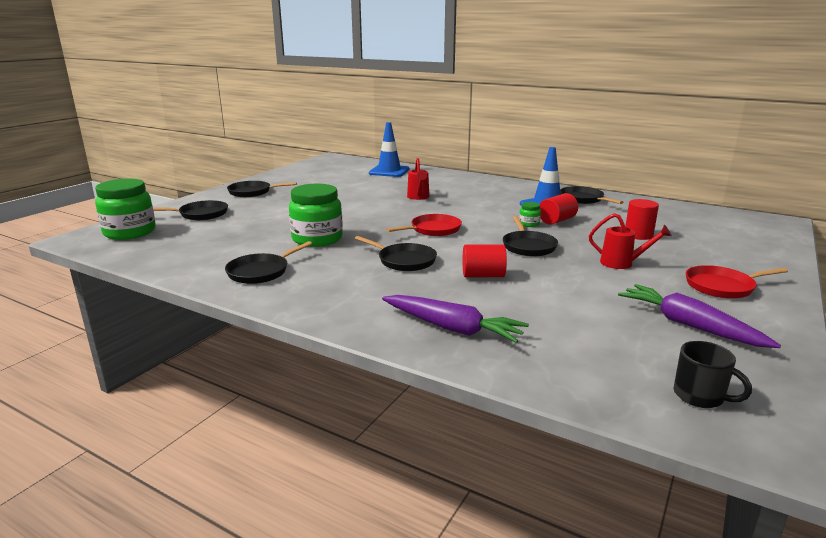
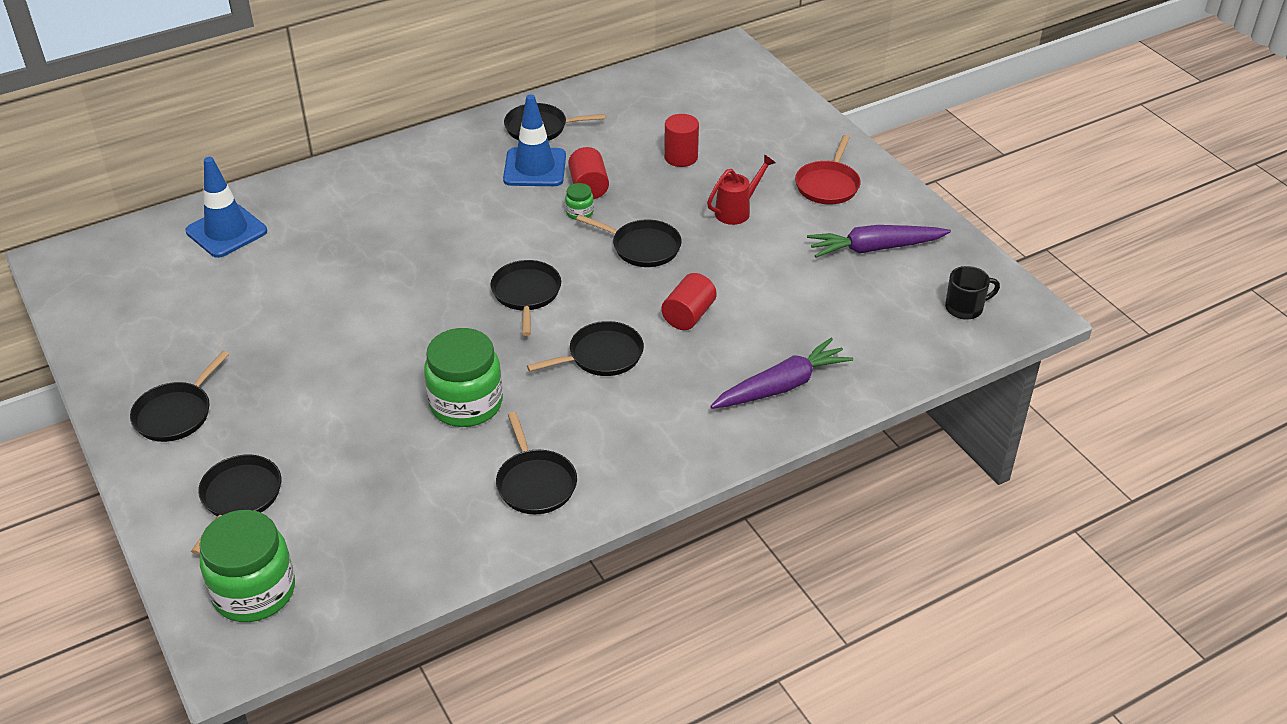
camera: 60 degrees left, 20 degrees up
red pan [386,214,462,236] -> black pan [491,260,561,336]
red watering can [407,158,429,200] -> none

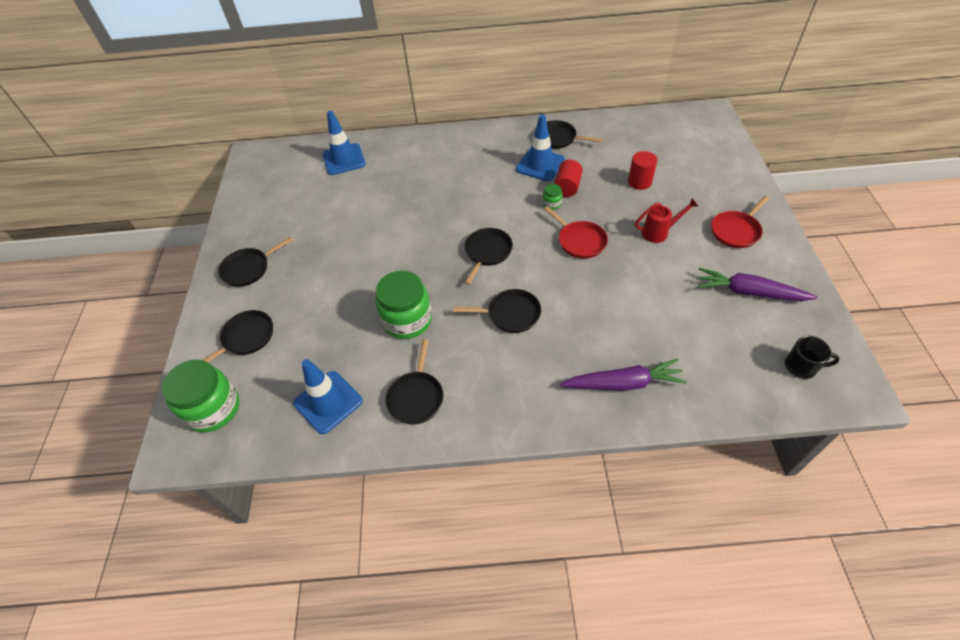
camera: 30 degrees right, 10 degrees up
black pan [576,214,682,267] -> red pan [544,206,608,259]
red cylinder [661,273,717,330] -> none
none -> blue traffic cone [293,359,363,434]

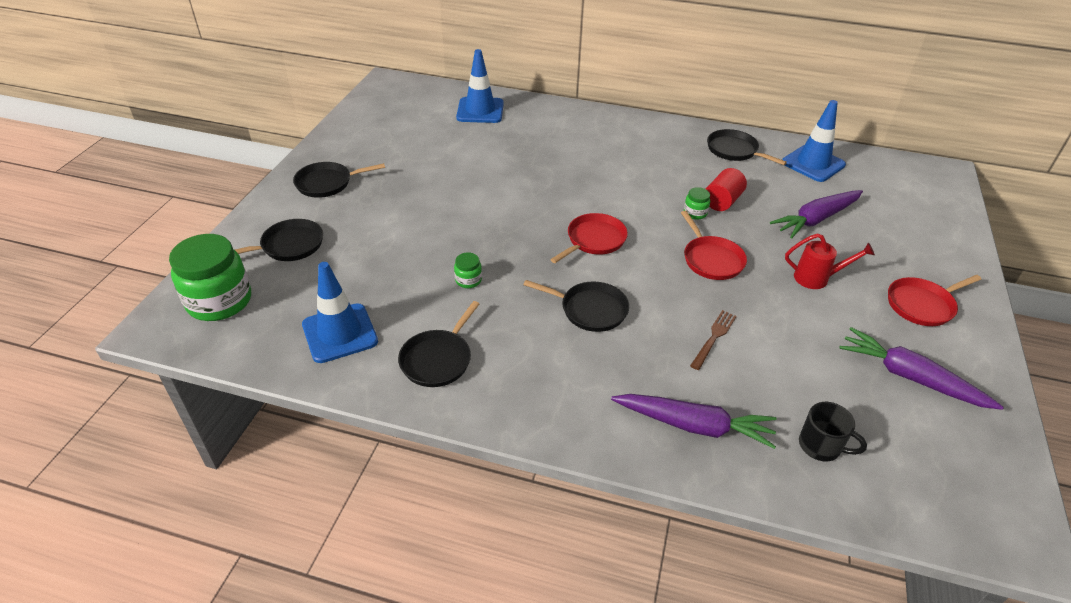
camera: 15 degrees right, 10 degrees down
green jar [376,271,432,339] -> green jar [454,252,482,288], size x0.44
black pan [464,228,513,285] -> red pan [550,213,628,263]
blue traffic cone [516,114,565,181] -> blue traffic cone moved to [782,100,846,182]
red cylinder [628,151,657,190] -> purple carrot [770,190,863,238]
black mug [785,336,840,379] -> black mug moved to [799,402,867,461]
none -> brown fork [690,310,737,370]

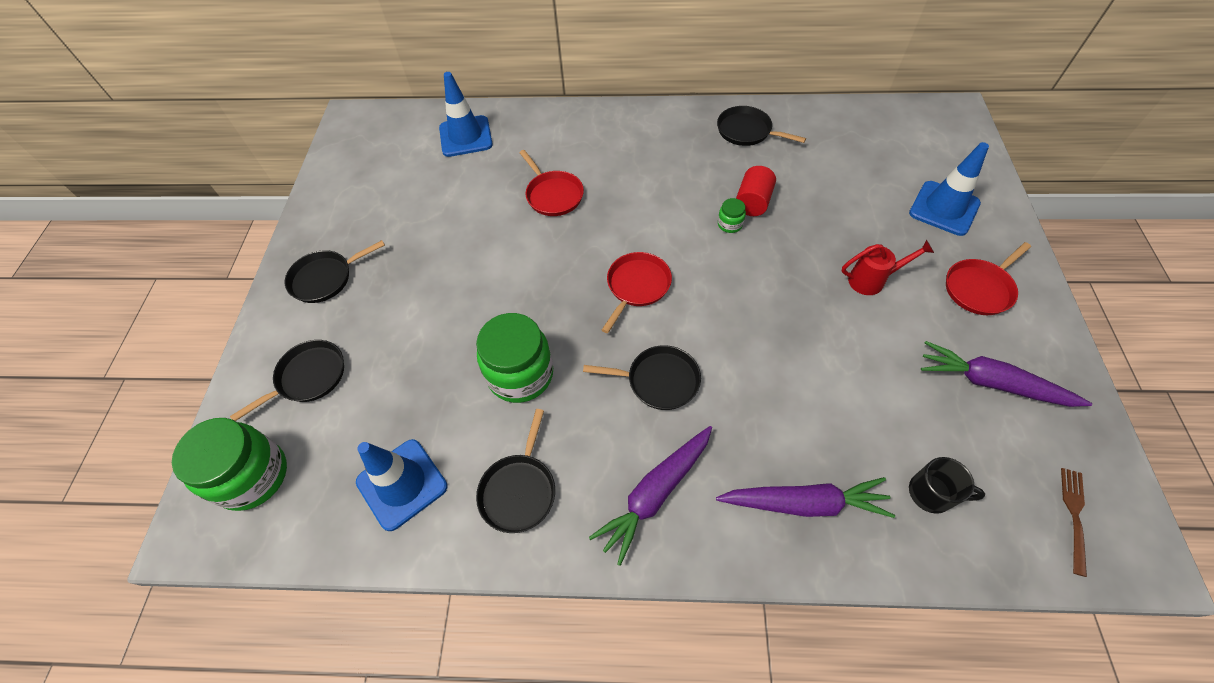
camera: 10 degrees left, 15 degrees up
green jar [454,252,482,288] -> green jar [476,313,553,403], size x2.30
red pan [681,211,747,280] -> red pan moved to [519,150,584,216]
brown fork [690,310,737,370] -> brown fork moved to [1061,468,1087,577]
purple carrot [770,190,863,238] -> purple carrot moved to [589,426,712,566]
blue traffic cone [782,100,846,182] -> blue traffic cone moved to [909,142,989,236]

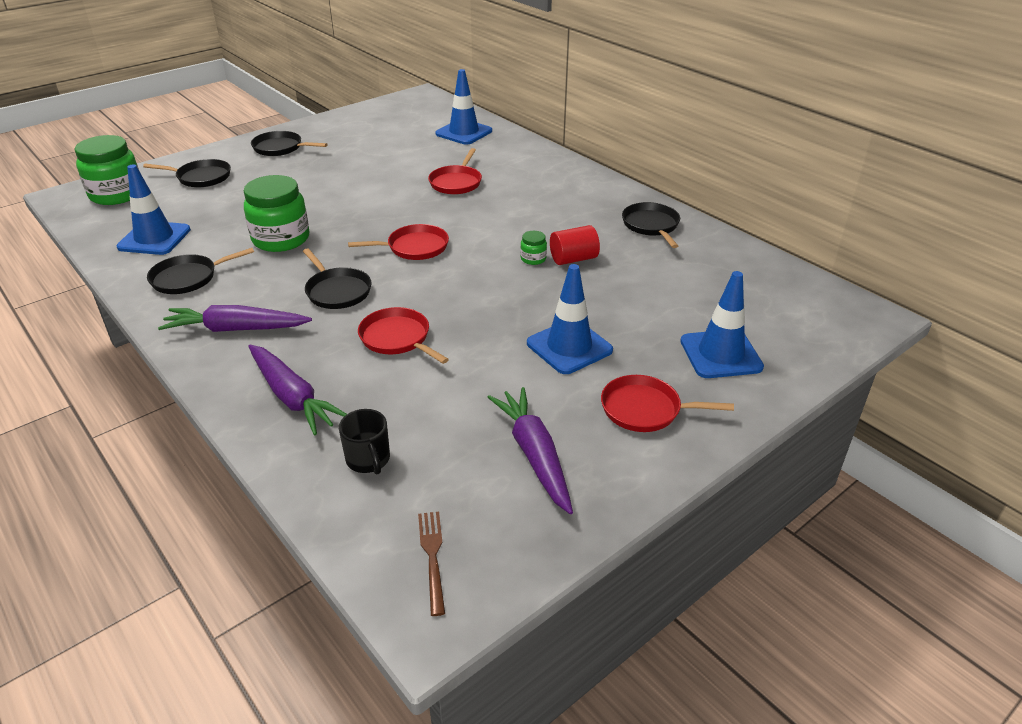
camera: 45 degrees right, 20 degrees down
red watering can [841,240,934,295] -> blue traffic cone [527,264,613,374]
brown fork [1061,468,1087,577] -> brown fork turned 75 degrees counterclockwise [418,511,445,616]
none -> red pan [358,307,449,364]

